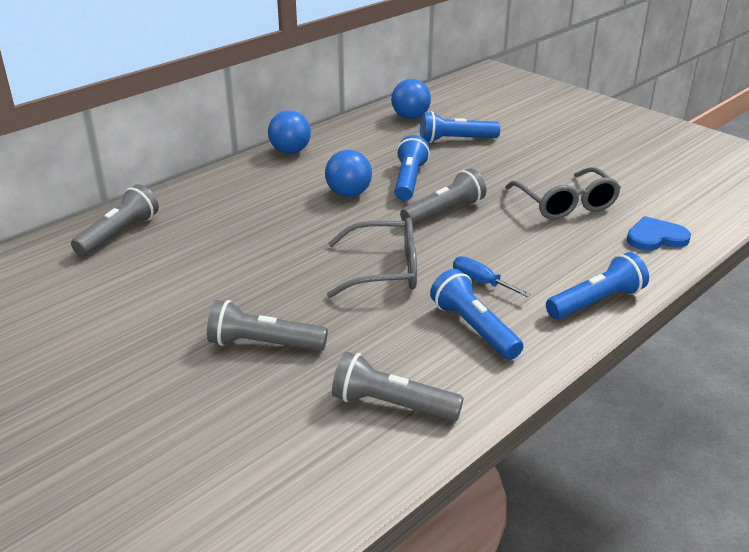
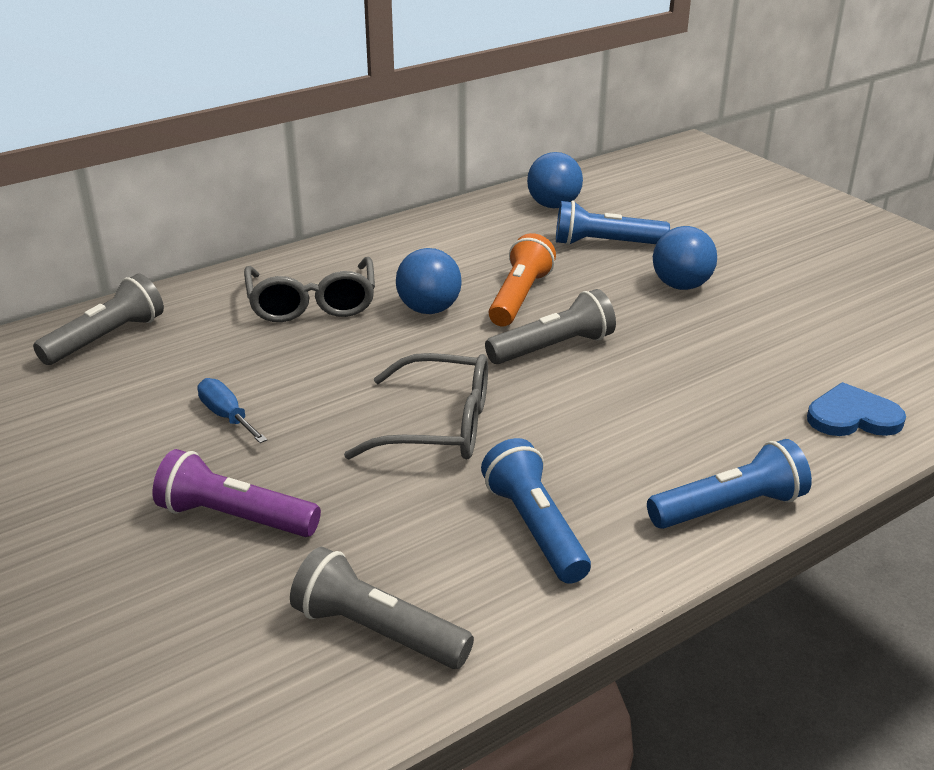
camera: 10 degrees right, 0 degrees up
grey flashlight [207,300,328,351] -> purple flashlight [152,449,321,537]
blue ball [268,110,311,154] -> blue ball moved to [653,226,717,290]
blue flashlight [395,135,430,201] -> orange flashlight [489,233,556,327]
blue screwdriver [453,256,531,297] -> blue screwdriver moved to [197,378,267,443]
grey glasses [505,167,621,220] -> grey glasses moved to [244,257,375,322]

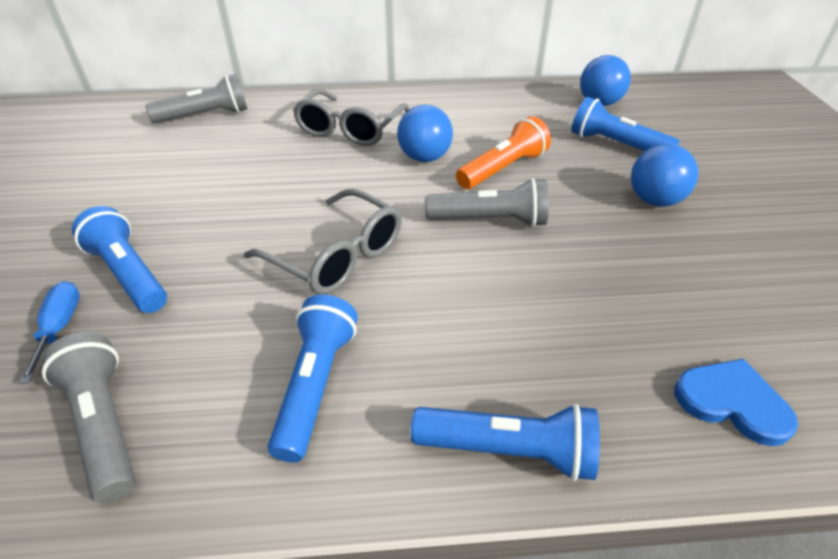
camera: 30 degrees right, 10 degrees up
purple flashlight [152,449,321,537] -> blue flashlight [72,206,167,313]
blue screwdriver [197,378,267,443] -> blue screwdriver moved to [19,281,80,384]

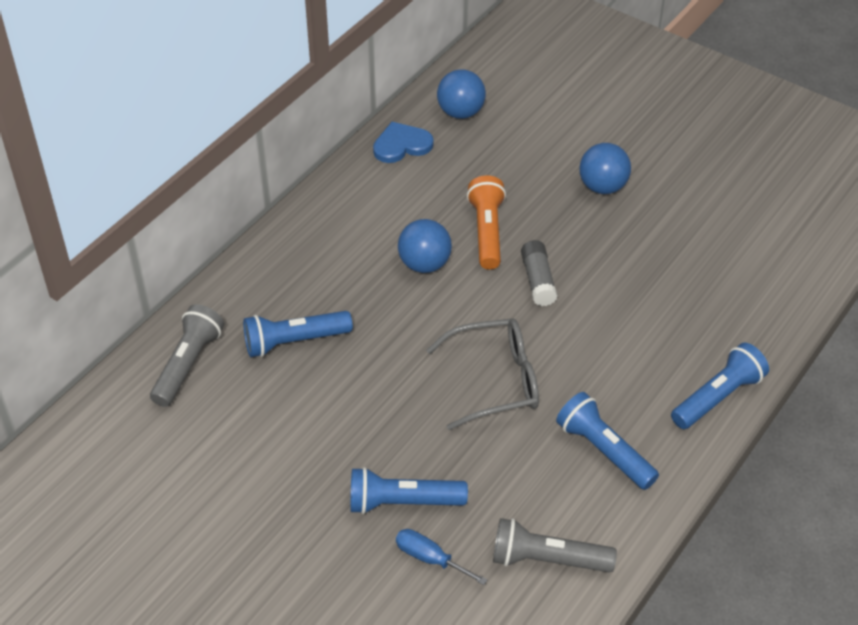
camera: 50 degrees left, 5 degrees up
grey glasses [293,89,410,146] -> none
grey flashlight [425,178,549,227] -> grey glue stick [521,240,558,306]
blue flashlight [571,97,680,151] -> blue flashlight moved to [243,311,353,357]
blue heart [675,359,798,446] -> blue heart moved to [373,122,434,163]

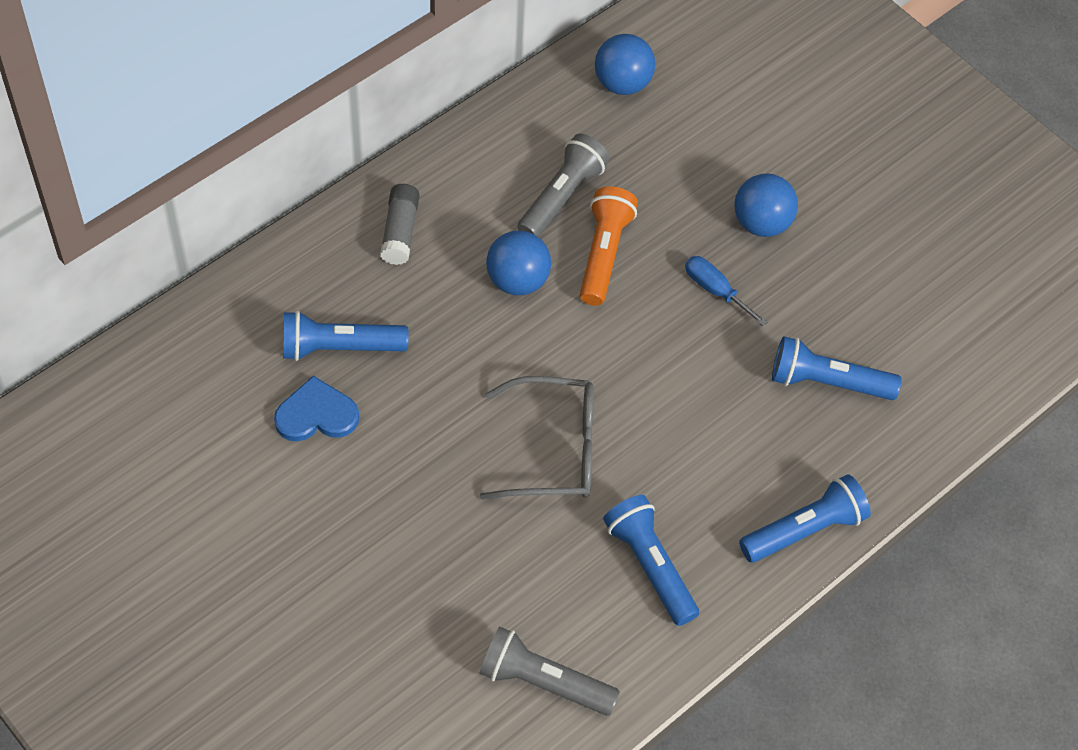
camera: 10 degrees right, 10 degrees up
grey flashlight [150,304,224,407] -> grey flashlight moved to [517,133,610,237]
blue flashlight [350,467,468,514] -> blue flashlight moved to [772,336,902,400]
blue heart [373,122,434,163] -> blue heart moved to [274,376,359,441]
blue screwdriver [396,529,487,585] -> blue screwdriver moved to [685,256,767,326]
grey glue stick [521,240,558,306] -> grey glue stick moved to [380,184,420,265]

